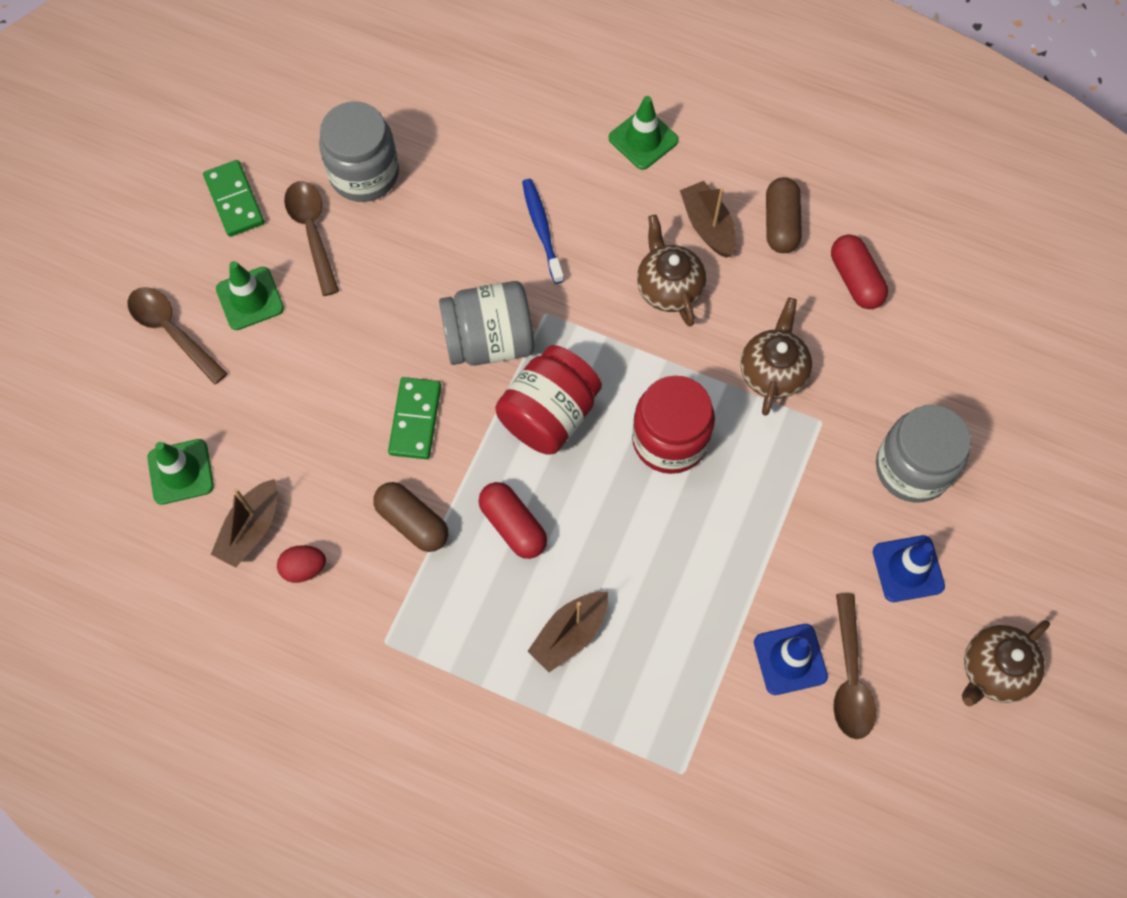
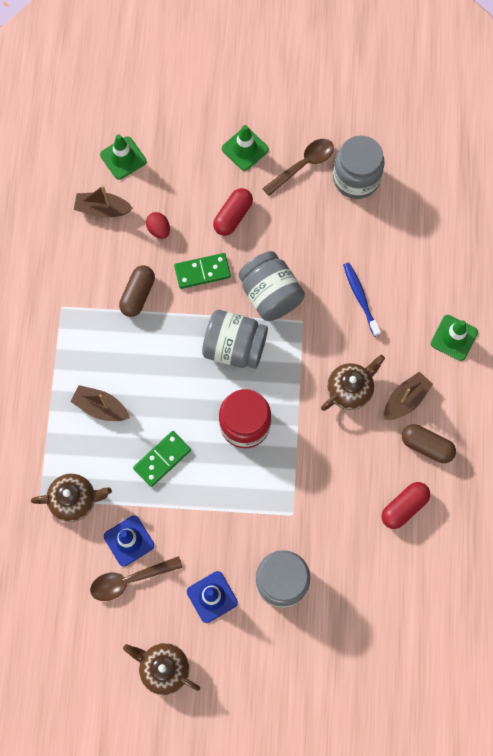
camera: 70 degrees right, 5 degrees up
brown spoon [127,287,228,385] -> none
green domino [203,160,264,237] -> green domino moved to [133,431,191,487]
red egg [277,545,326,583] -> red egg moved to [146,212,170,239]
red capsule [478,482,547,559] -> red capsule moved to [213,188,253,236]
red jar [495,345,602,455] -> grey jar [202,310,268,369]
blue toothbrush [522,179,564,284] -> blue toothbrush turned 75 degrees counterclockwise [343,263,381,337]
brown teapot [740,298,812,416] -> brown teapot moved to [31,474,112,522]
brown capsule [766,177,802,253] -> brown capsule turned 45 degrees clockwise [402,424,456,463]

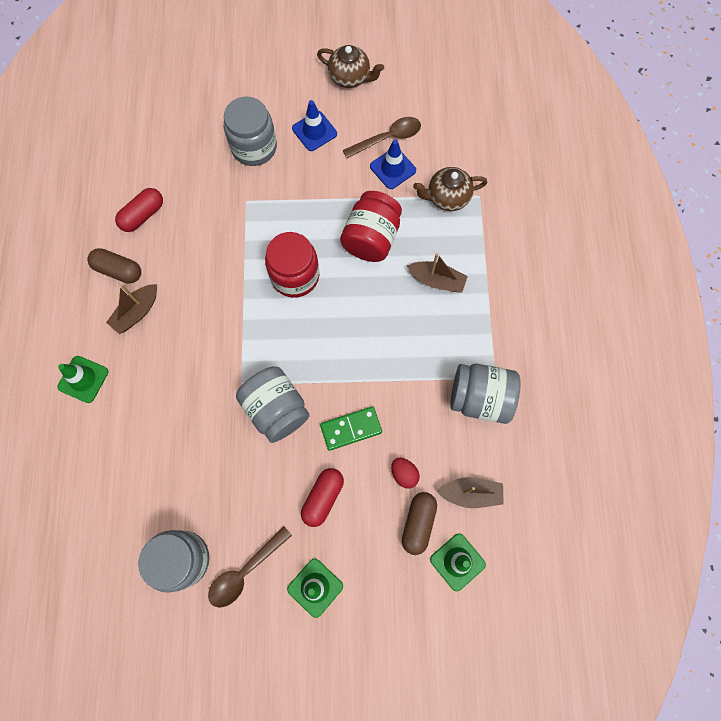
camera: 175 degrees right, 0 degrees up
brown capsule [119,265,155,317] -> brown capsule moved to [402,492,437,555]
green domino [133,431,191,487] -> red jar [340,191,402,262]
grey jar [202,310,268,369] -> grey jar moved to [450,364,520,424]
brown teapot [321,355,385,411] -> none
blue toothbrush [343,263,381,337] -> none

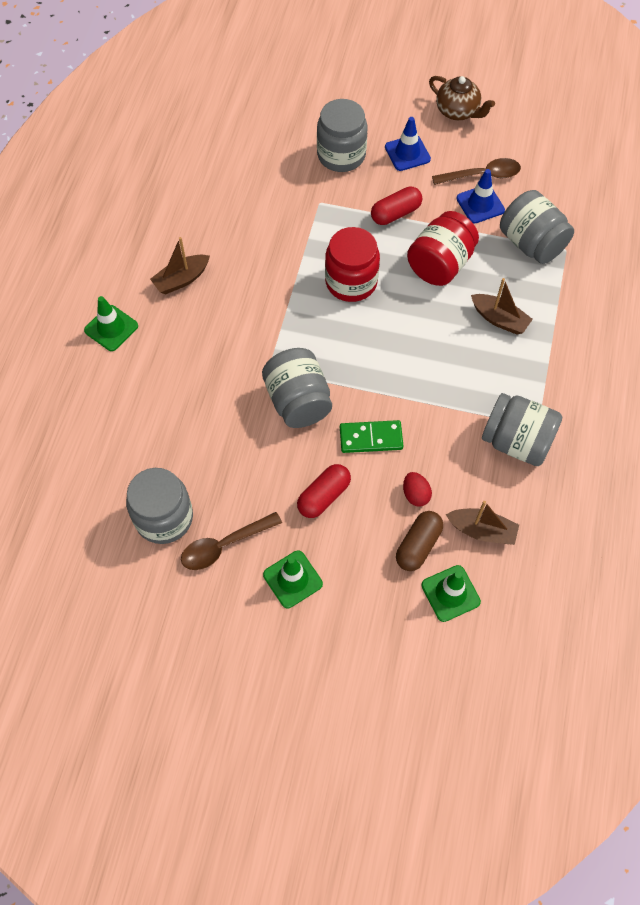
camera: 15 degrees right, 10 degrees down
brown capsule [87,248,141,284] -> none
red capsule [115,188,163,232] -> red capsule moved to [371,187,422,225]
brown teapot [413,167,487,211] -> grey jar [500,190,574,264]

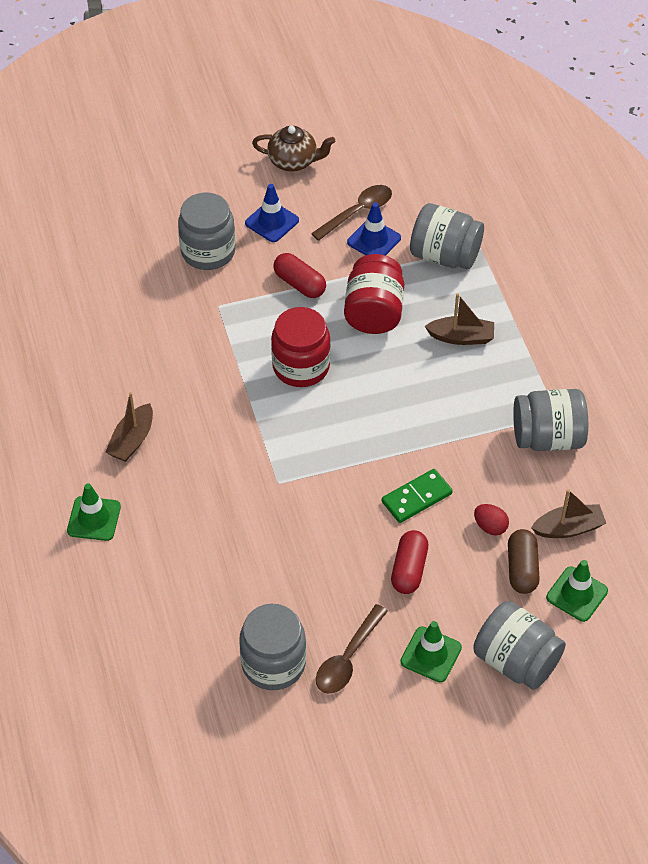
camera: 30 degrees left, 10 degrees down
grey jar [262,348,332,428] -> grey jar moved to [473,601,566,690]
red capsule [371,187,422,225] -> red capsule turned 75 degrees counterclockwise [274,253,326,298]

